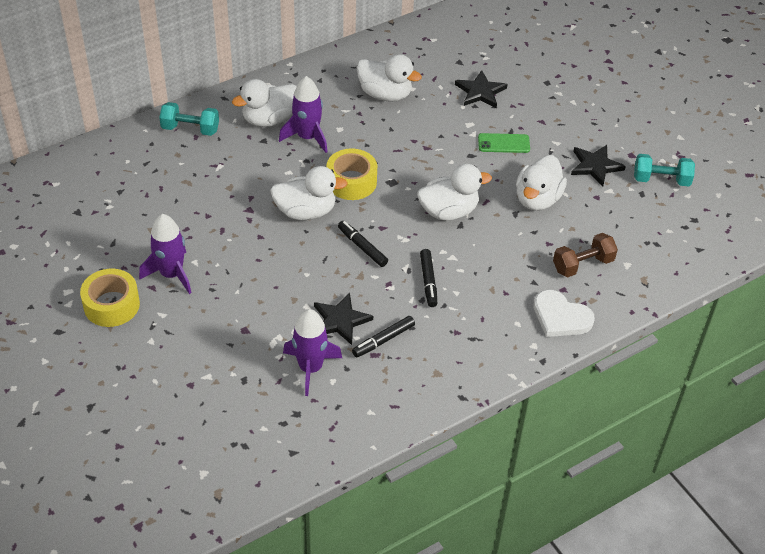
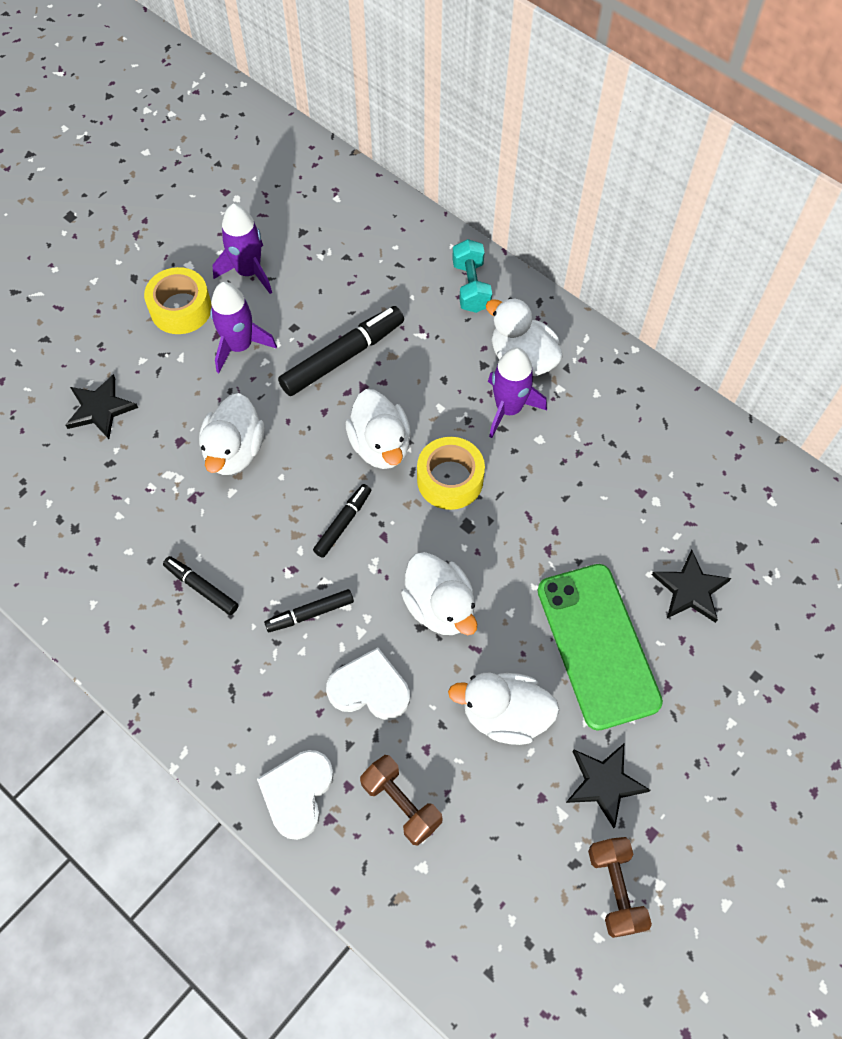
camera: 75 degrees right, 15 degrees up
purple rocket [283,309,342,396] -> purple rocket moved to [212,204,272,294]
black star [314,293,373,345] -> black star moved to [66,374,138,439]
white duck [357,54,422,102] -> white duck moved to [199,393,264,475]
green phone [478,133,530,153] -> green phone [537,564,663,731], size x2.18
turquoise dumbbell [634,154,695,186] -> brown dumbbell [588,837,652,938]
none -> black marker [278,306,404,396]
none -> white heart [326,648,410,720]

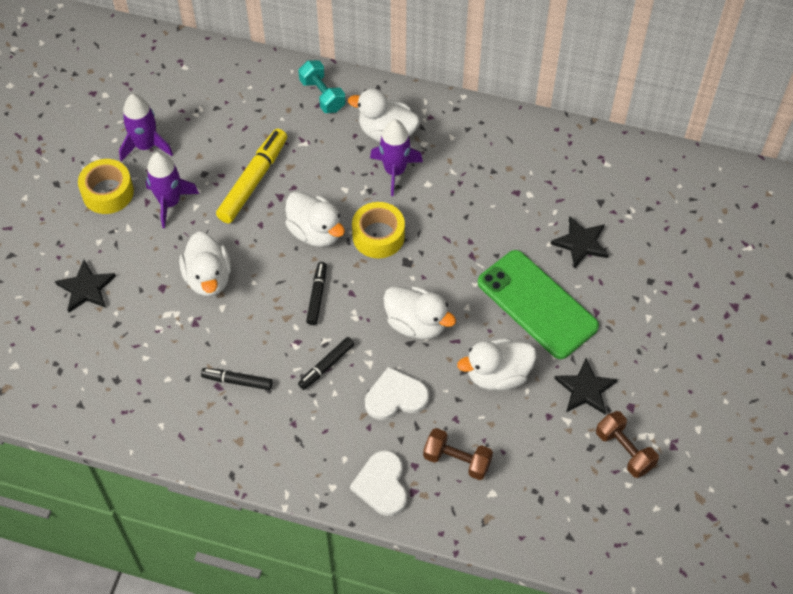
camera: 25 degrees left, 5 degrees down
black marker [278,306,404,396] -> yellow marker [216,129,287,223]

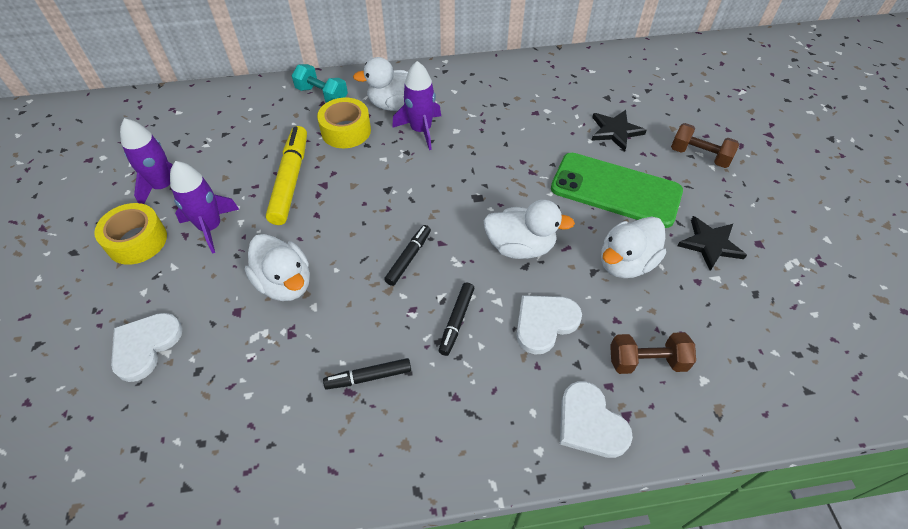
camera: 25 degrees left, 5 degrees down
black star [55,260,116,313] -> white heart [111,313,183,382]
white duck [285,191,345,247] -> none
black marker [306,262,327,325] -> black marker turned 45 degrees clockwise [384,225,431,286]
yellow tape [352,202,405,258] -> yellow tape moved to [317,98,371,148]
brown dumbbell [596,411,659,478] -> brown dumbbell moved to [671,123,739,168]

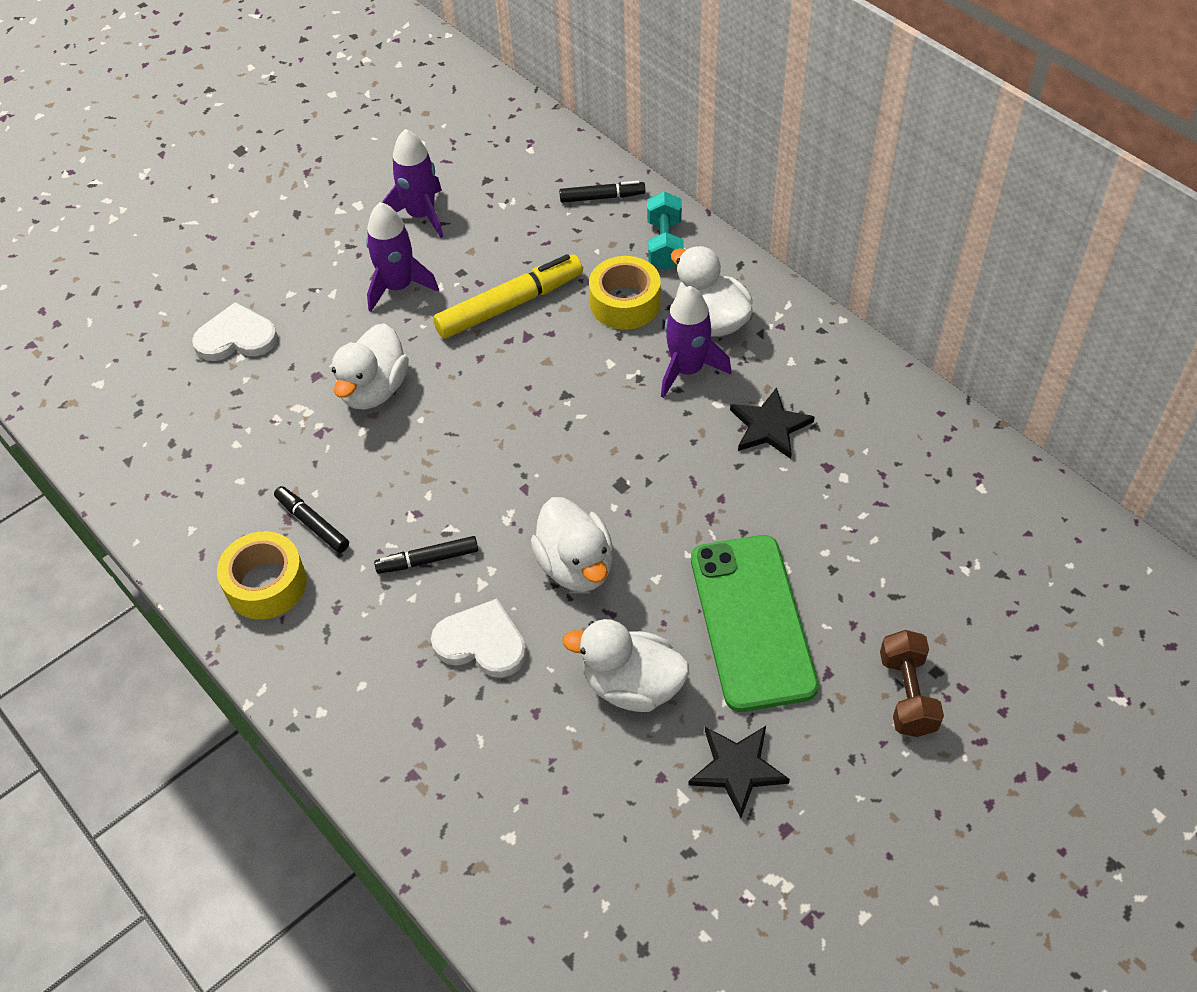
camera: 60 degrees right, 0 degrees up
yellow tape [94,203,167,265] -> yellow tape moved to [217,531,307,619]
black marker [384,225,431,286] -> black marker moved to [559,181,645,203]
white heart [560,381,633,458] -> none
black star [591,110,647,151] -> black star moved to [730,387,815,459]
brown dumbbell [610,332,696,374] -> none

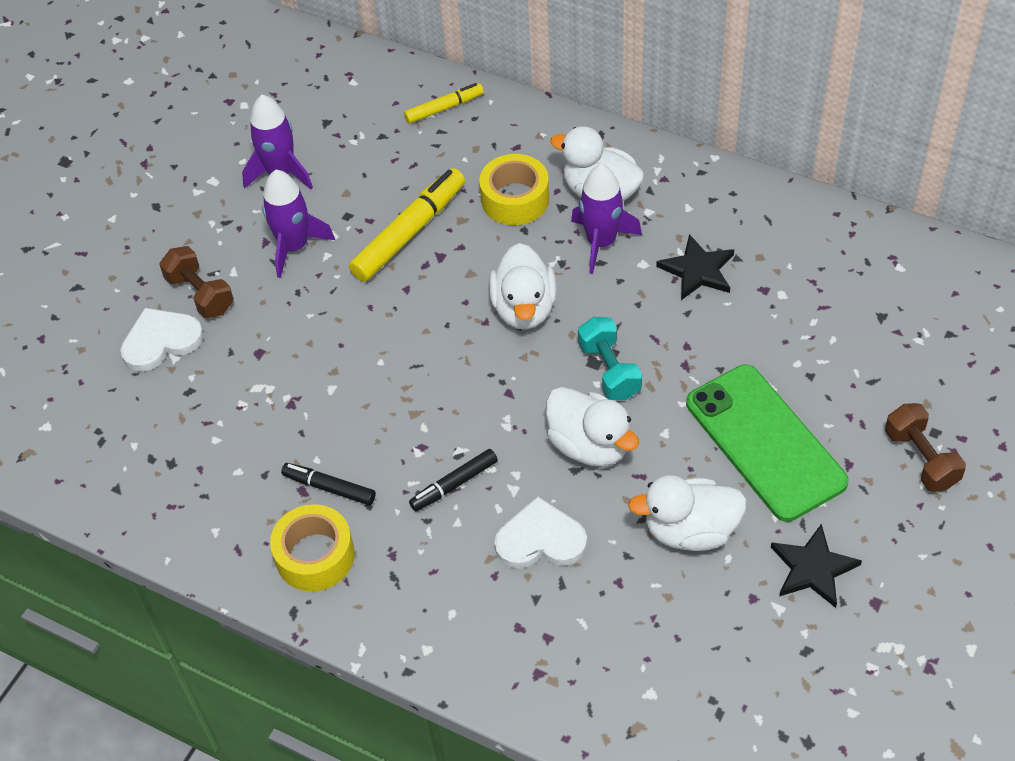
camera: 20 degrees left, 0 degrees up
white duck [332,323,409,409] -> white duck moved to [489,243,557,330]
black marker [559,181,645,203] -> yellow marker [404,83,484,124]
turquoise dumbbell [647,192,684,270] -> turquoise dumbbell moved to [578,317,642,400]
none -> brown dumbbell [159,246,234,318]

